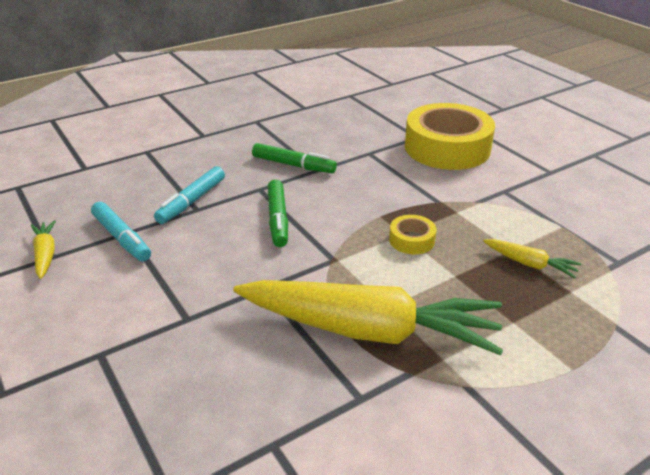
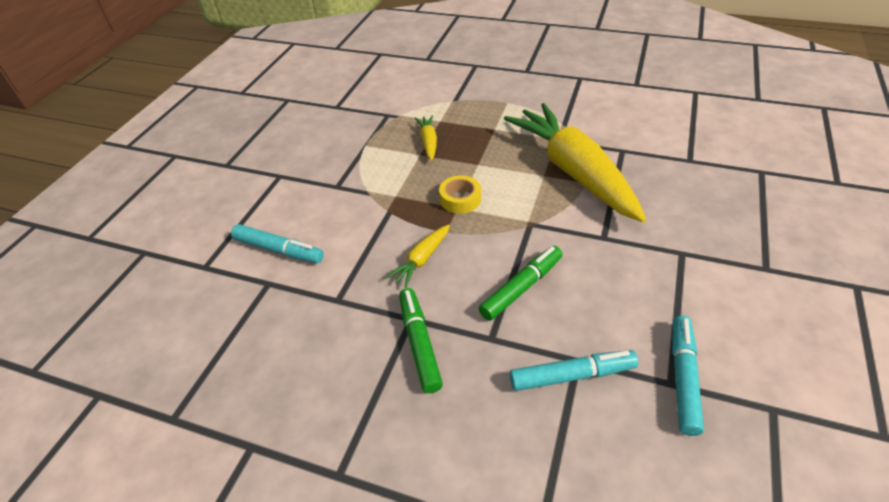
camera: 125 degrees left, 10 degrees up
yellow carrot [31,220,56,279] -> yellow carrot moved to [386,224,450,288]
yellow tape [405,103,495,170] -> turquoise marker [231,224,324,263]

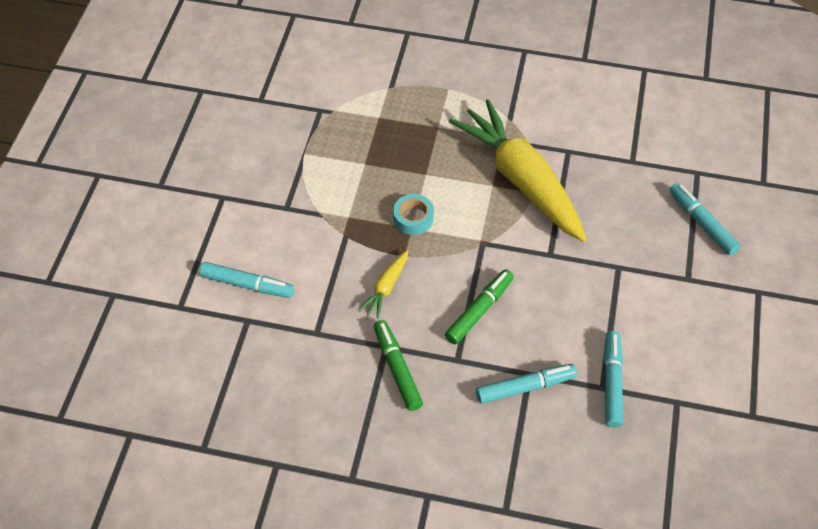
camera: 10 degrees left, 10 degrees up
yellow carrot [414,115,437,161] -> none
yellow tape [439,175,481,214] -> turquoise tape [393,194,434,235]
none -> turquoise marker [669,183,741,255]

